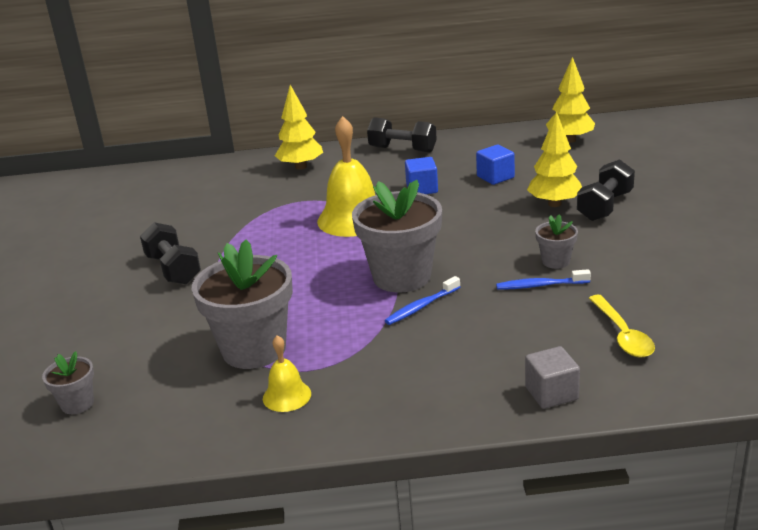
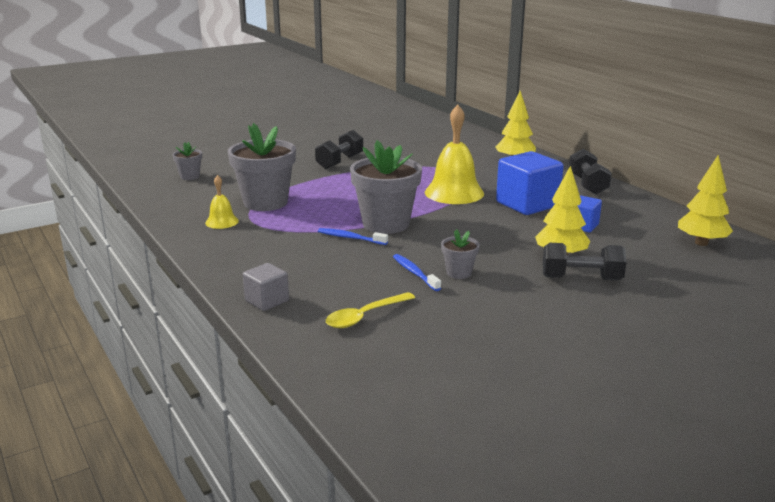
camera: 60 degrees right, 5 degrees down
blue cube [405,157,438,194] -> blue cube [496,151,564,215], size x1.84

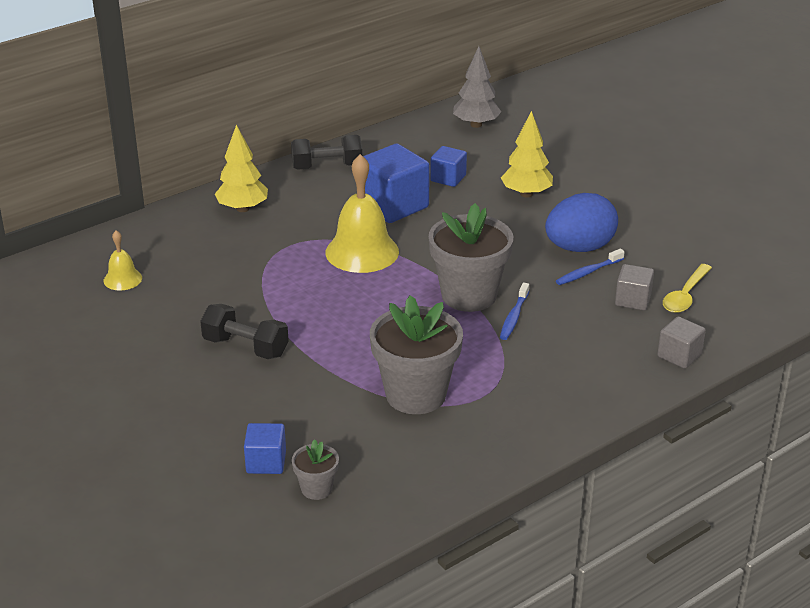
camera: 95 degrees left, 10 degrees up
yellow bell [205,175,239,229] -> yellow bell moved to [104,230,142,291]
yellow spoon [326,292,415,328] -> yellow spoon turned 75 degrees clockwise [663,264,712,313]
grey flower pot [441,229,480,279] -> blue egg [545,193,618,252]
black dumbbell [543,243,627,280] -> none
yellow tree [678,155,733,246] -> grey tree [453,46,501,128]
none -> blue cube [244,423,286,474]
none -> grey cube [615,264,654,310]

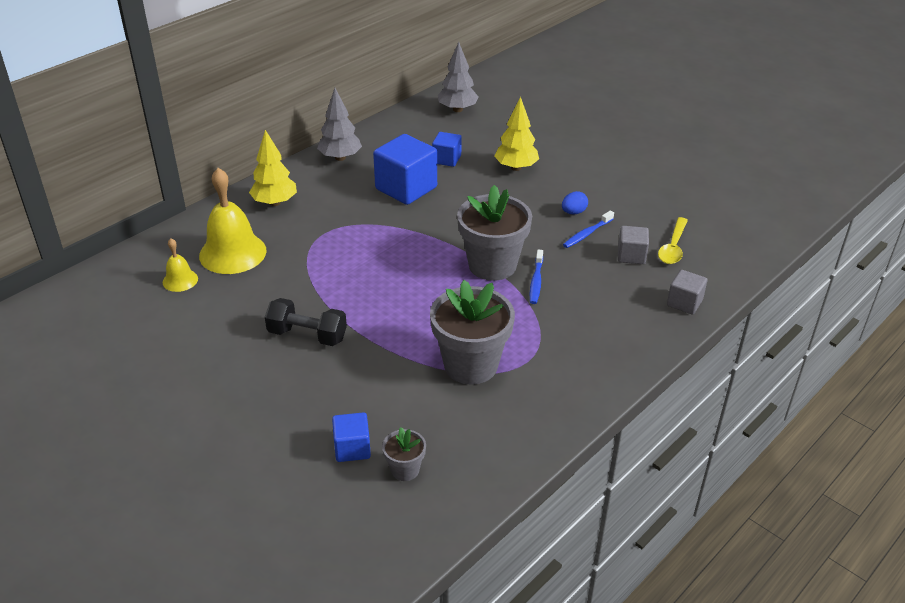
camera: 10 degrees left, 5 degrees up
black dumbbell [291,135,362,170] -> grey tree [317,88,362,161]
yellow bell [326,154,399,273] -> yellow bell moved to [199,168,267,274]
blue egg [545,193,618,252] -> blue egg [562,191,588,215], size x0.45

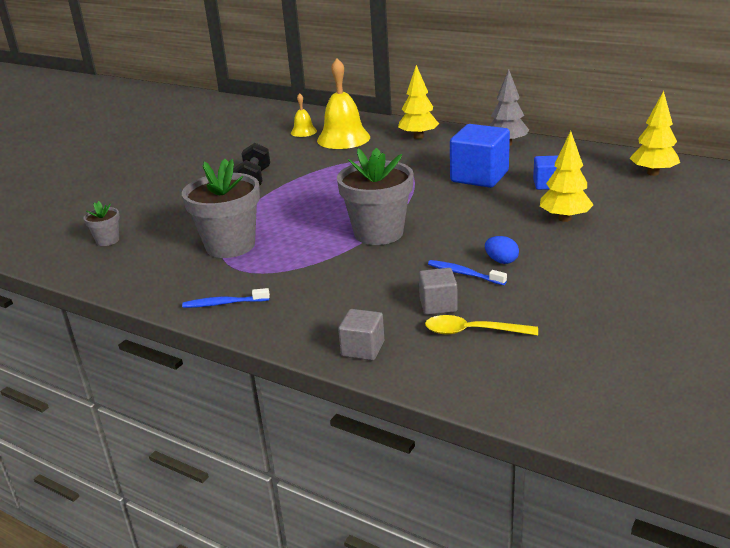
camera: 80 degrees right, 10 degrees down
blue cube [332,412,371,462] -> none
grey tree [438,42,479,112] -> yellow tree [630,91,680,176]
blue toothbrush [530,249,543,304] -> blue toothbrush moved to [182,288,270,308]

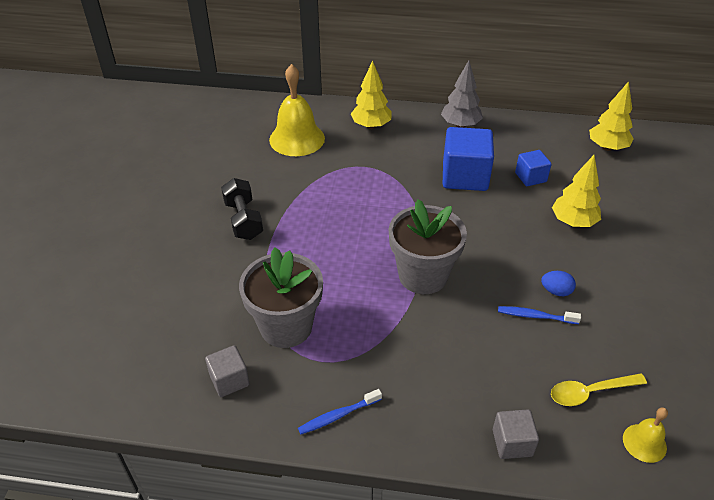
camera: 25 degrees left, 15 degrees up
grey flower pot [83,201,120,246] -> none
yellow bell [291,93,317,137] -> yellow bell moved to [623,407,668,463]
grey cube [419,268,458,315] -> grey cube moved to [205,345,250,397]

